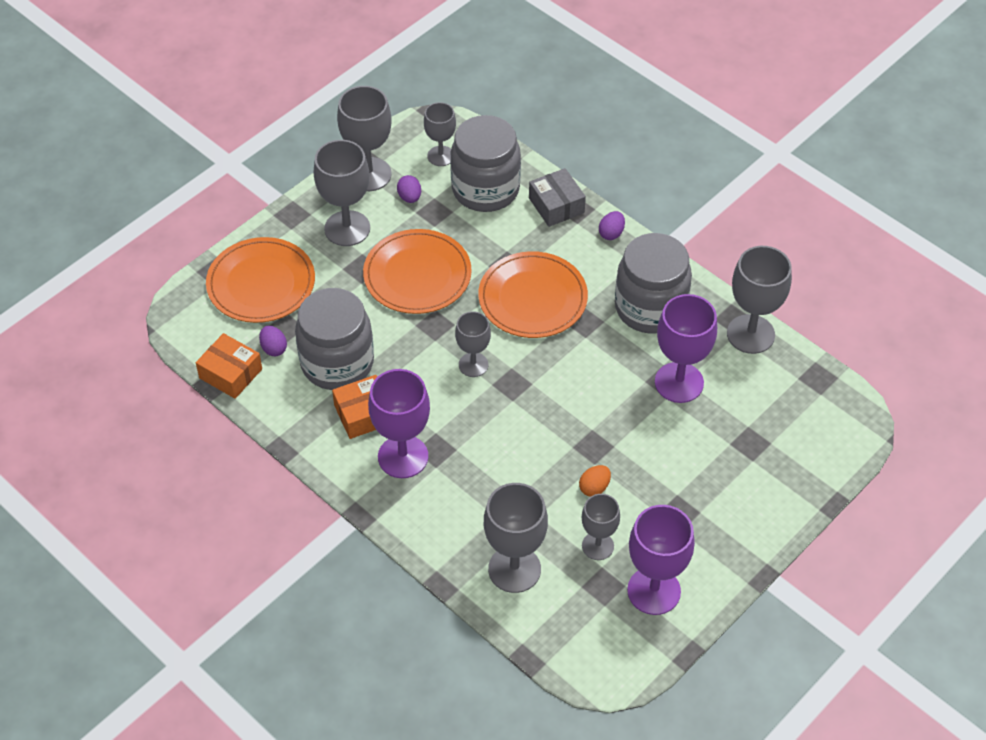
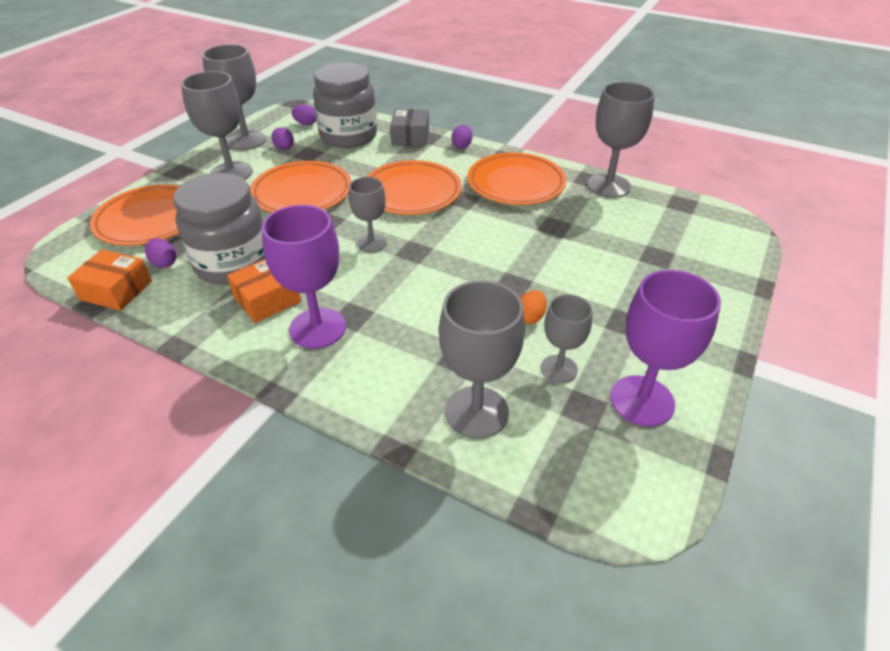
camera: 15 degrees left, 10 degrees down
grey goblet [424,102,456,166] -> purple egg [291,104,316,125]
grey box [529,168,586,227] -> grey box turned 45 degrees clockwise [390,109,429,146]
grey jar [615,233,692,334] -> orange plate [468,153,567,205]
purple goblet [655,294,717,403] -> none

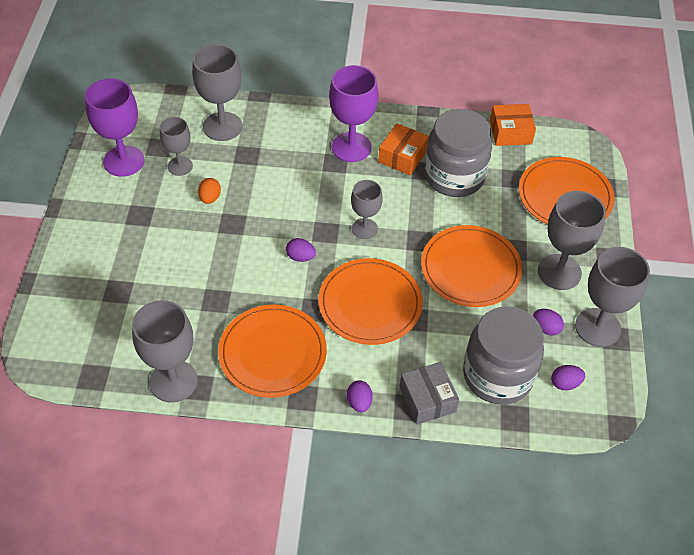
camera: 155 degrees right, 10 degrees up
purple egg [145,238,176,268] -> purple egg moved to [286,238,316,262]

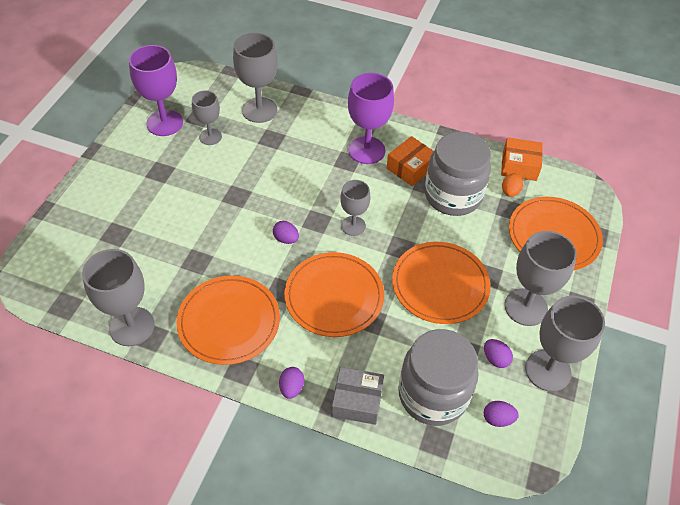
camera: 15 degrees right, 0 degrees up
orange egg [198,178,221,204] -> orange egg moved to [502,173,523,197]
grey box [399,362,459,425] -> grey box turned 75 degrees counterclockwise [332,367,384,425]

